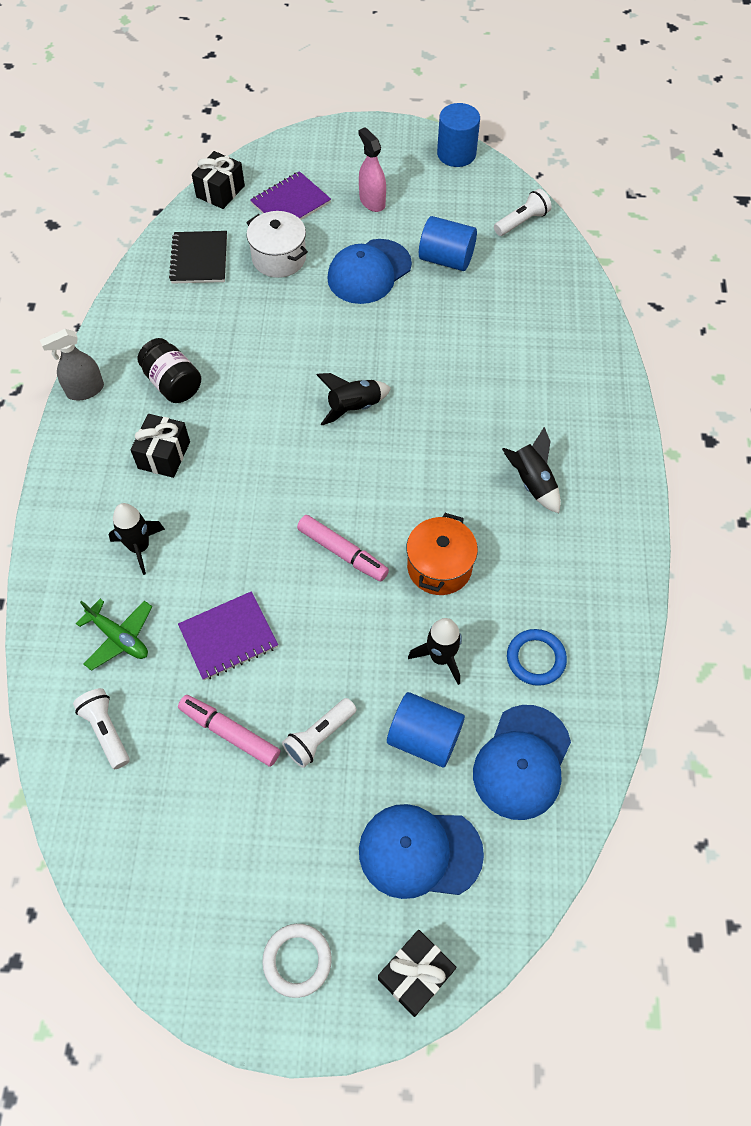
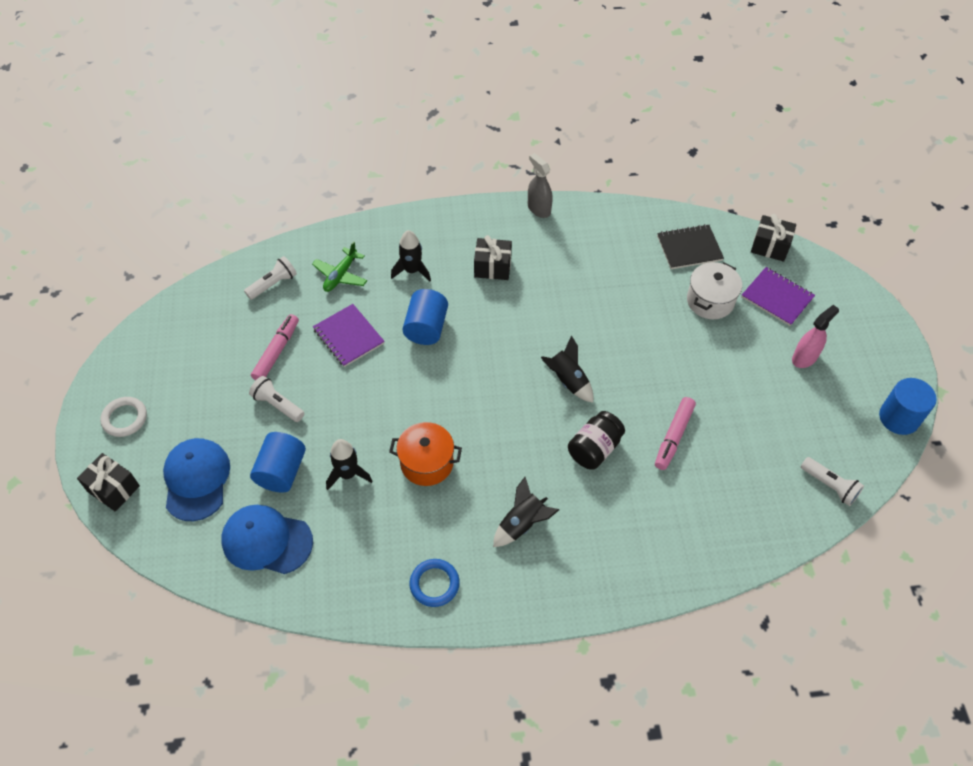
camera: 80 degrees right, 5 degrees down
black jar [138,338,201,403] -> black jar moved to [568,411,625,469]
pink marker [297,515,389,581] -> pink marker moved to [655,397,696,470]
blue cap [327,239,412,304] -> none
blue cylinder [419,216,477,271] -> blue cylinder moved to [402,289,448,345]
blue ring [507,629,567,686] -> blue ring moved to [410,559,460,607]

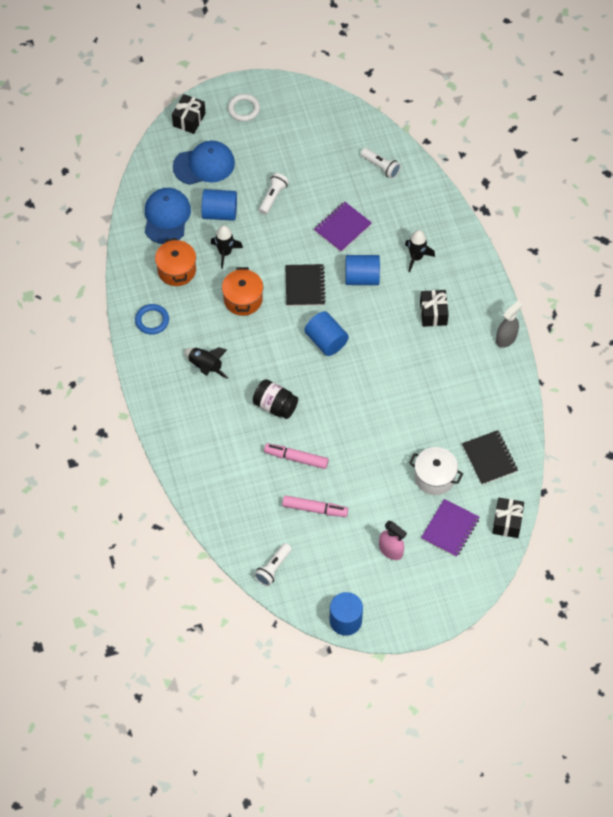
camera: 80 degrees right, 5 degrees up
pink marker [251,314,299,381] -> pink marker moved to [282,495,348,517]
green plane [312,241,367,292] -> none
black rocket [541,335,593,403] -> none
none -> orange pot [155,238,196,286]
none -> black notebook [285,264,326,306]
none -> blue cylinder [304,311,349,356]

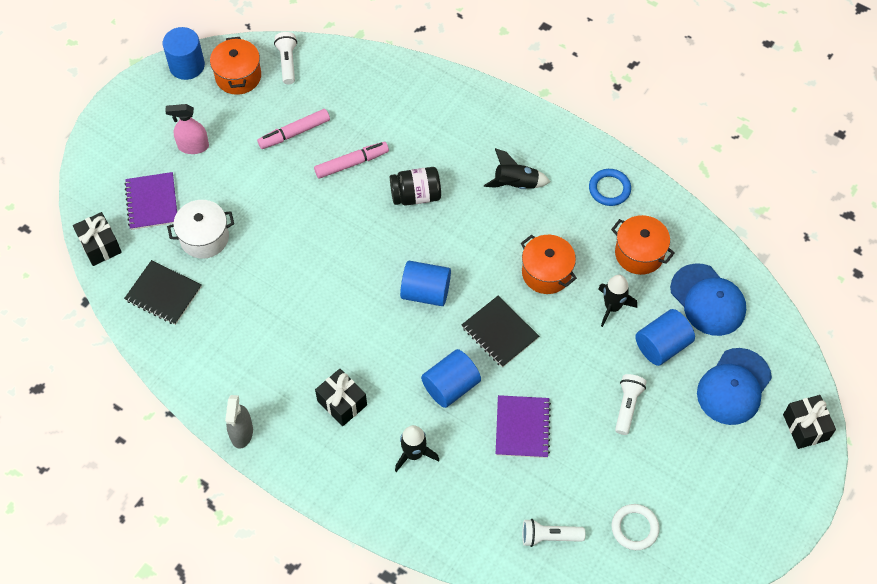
camera: 140 degrees right, 0 degrees up
white ring [228,94,260,121] -> white ring moved to [611,504,660,550]
white flashlight [259,173,289,214] -> white flashlight turned 150 degrees counterclockwise [615,374,647,435]
none -> orange pot [210,37,261,95]

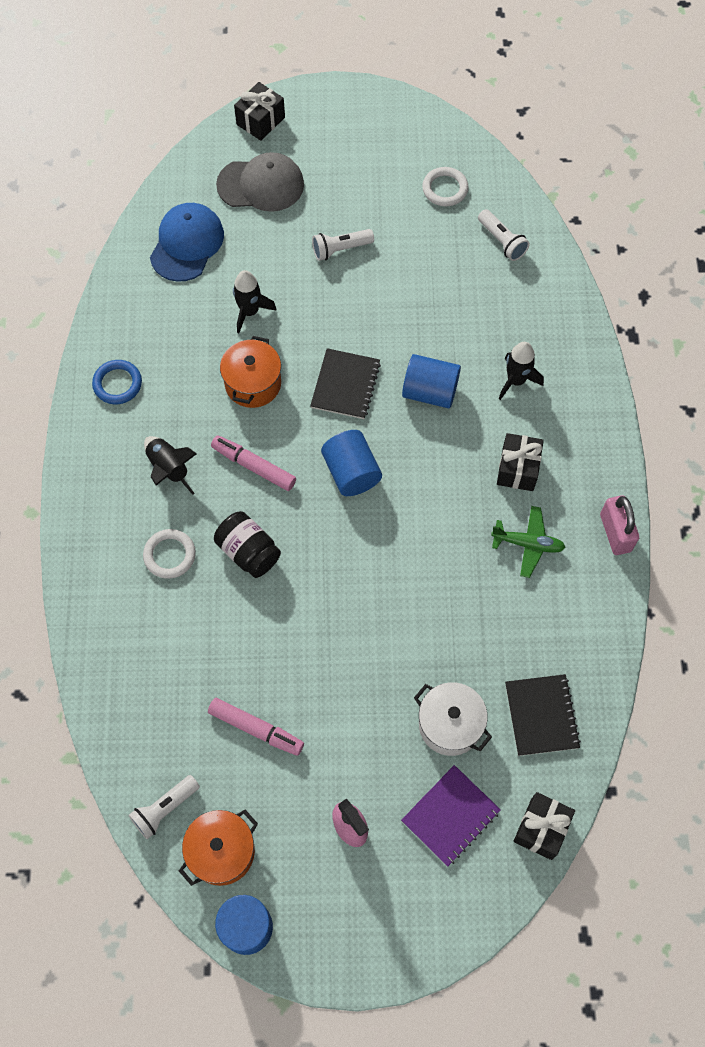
camera: 125 degrees left, 5 degrees up
grey spray bottle [225,395,253,449] -> pink padlock [600,495,639,555]
pink marker [314,142,389,179] -> pink marker moved to [211,435,296,491]
purple notebook [496,395,551,458] -> none
orange pot [611,215,675,275] -> none
blue cylinder [635,309,695,366] -> none
blue cap [697,348,772,425] -> grey cap [216,152,304,212]
none -> white ring [143,529,196,579]
none -> green plane [491,506,566,578]

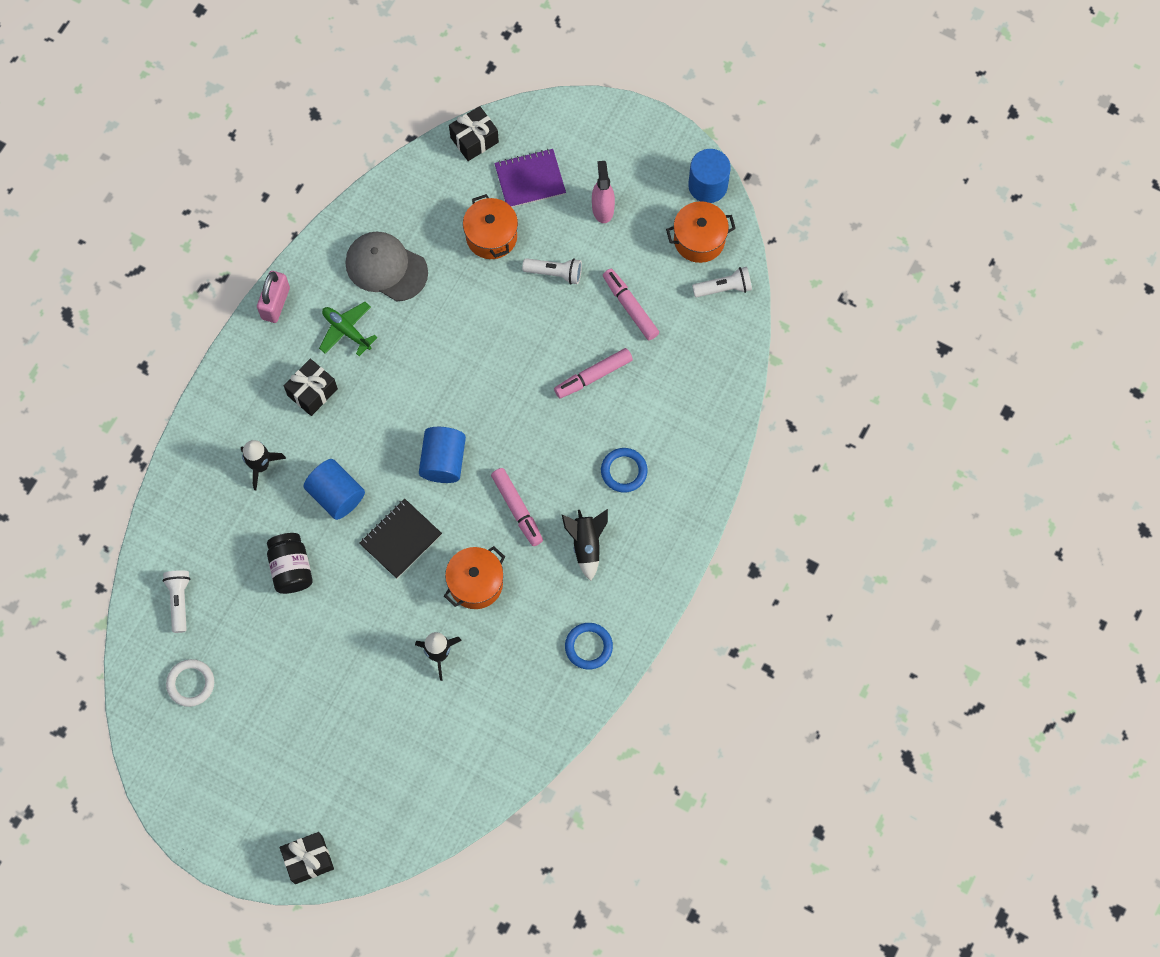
camera: 150 degrees left, 5 degrees up
white ring [143,529,196,579] -> blue ring [601,448,648,492]
blue cap [150,203,224,282] -> none
black jar [214,511,281,578] -> black jar moved to [267,533,313,594]
grey cap [216,152,304,212] -> grey cap moved to [346,232,428,301]
white flashlight [312,229,374,261] -> white flashlight moved to [522,258,582,284]
white pot [414,682,492,756] -> orange pot [463,194,518,259]
black notebook [505,674,581,756] -> none
none -> pink marker [554,348,633,398]

